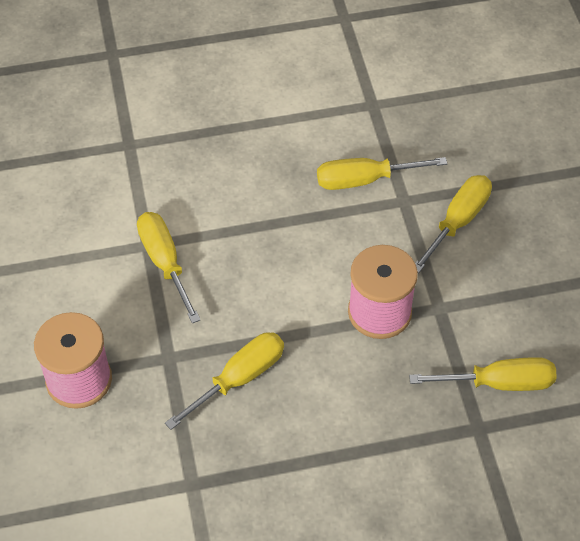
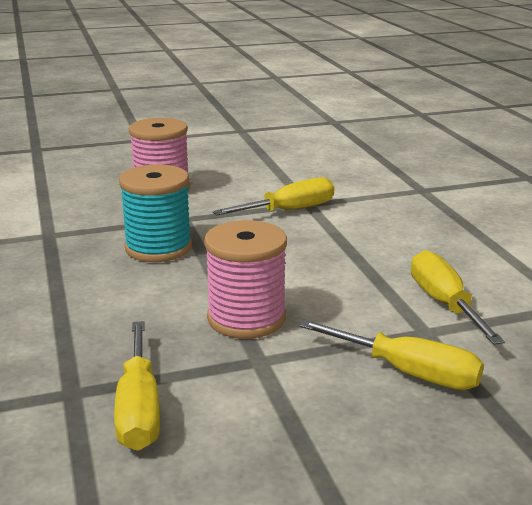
camera: 85 degrees right, 30 degrees down
yellow screwdriver [165,332,284,430] -> turquoise spool [119,164,192,262]

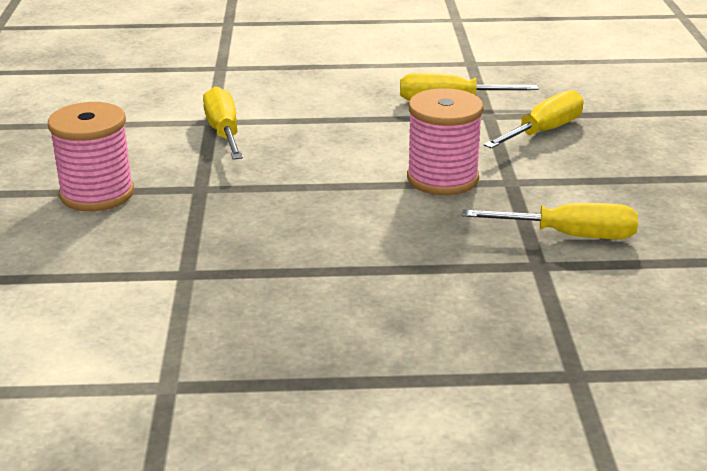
camera: 75 degrees left, 5 degrees up
turquoise spool [119,164,192,262] -> none

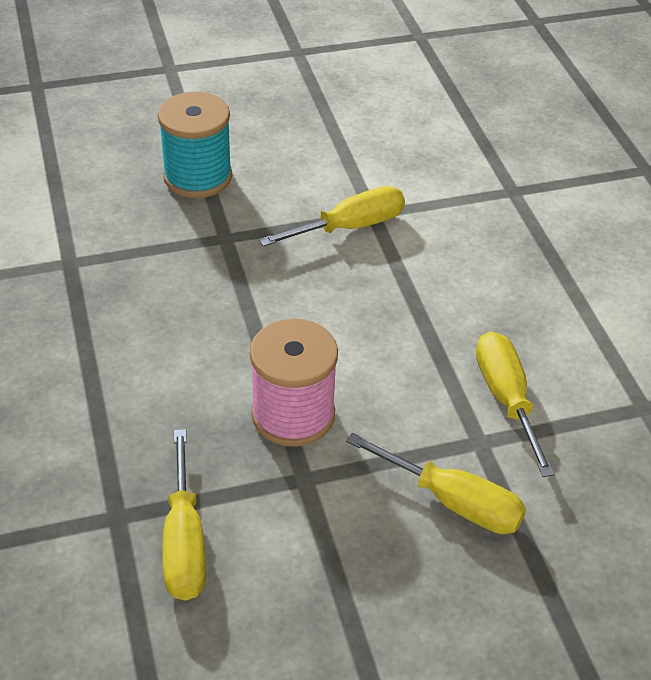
camera: 75 degrees right, 15 degrees up
pink spool [48,102,134,211] -> turquoise spool [158,92,232,198]

